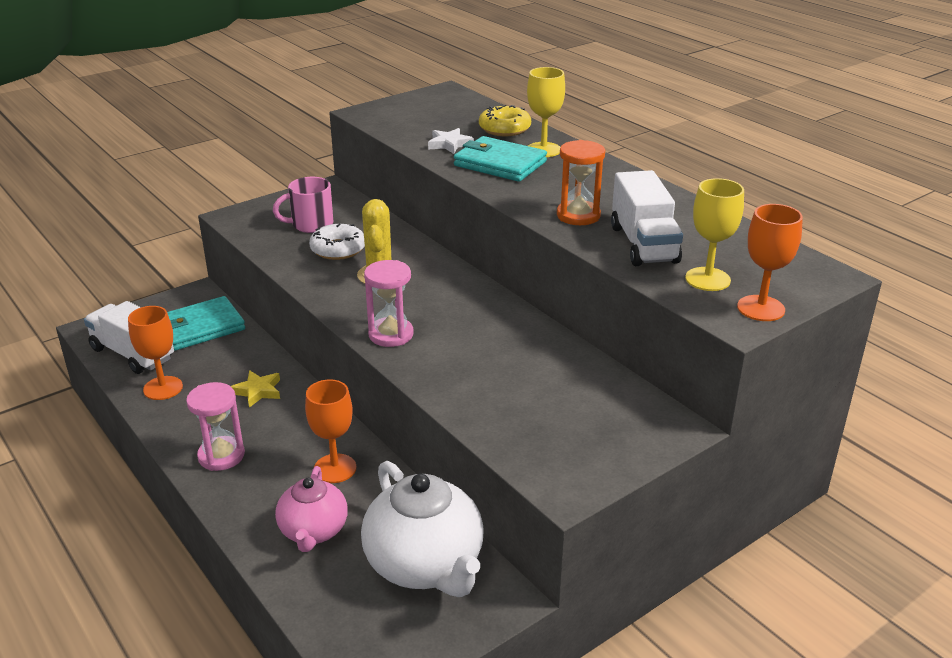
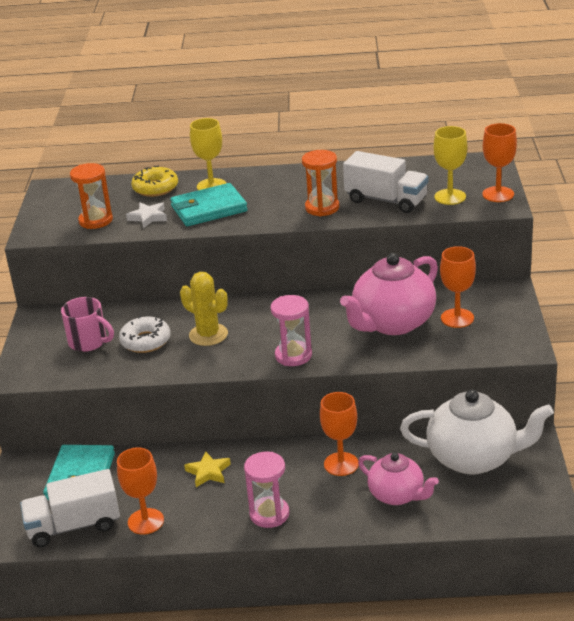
camera: 50 degrees left, 0 degrees up
pink mug [273,177,333,233] -> pink mug turned 75 degrees counterclockwise [61,297,114,352]
none -> orange hourglass [70,163,113,229]
none -> pink teapot [340,253,438,335]
none -> orange goblet [440,246,476,328]

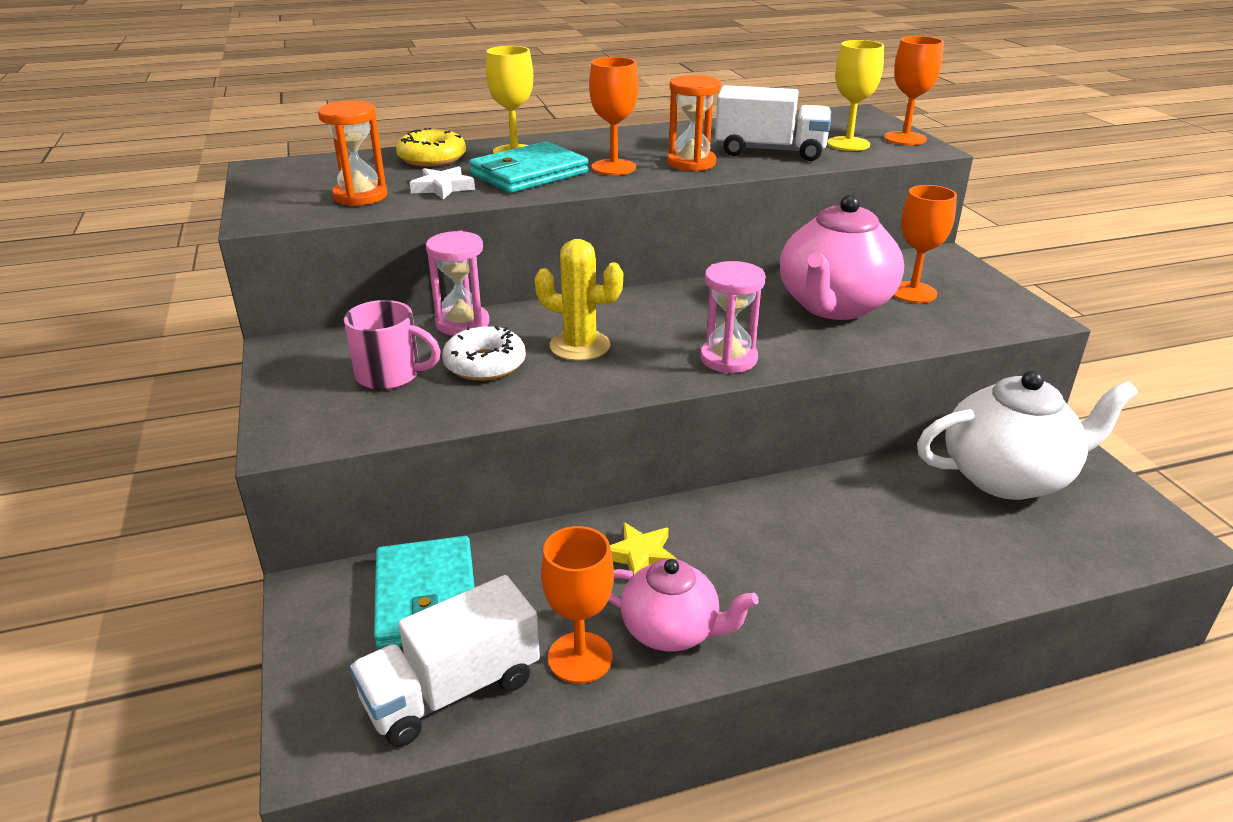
camera: 20 degrees left, 0 degrees up
pink hourglass [244,451,289,528] -> pink hourglass moved to [426,231,489,336]
orange goblet [320,392,359,476] -> orange goblet moved to [589,57,638,175]
pink teapot [358,453,439,505] -> pink teapot moved to [608,559,759,651]

